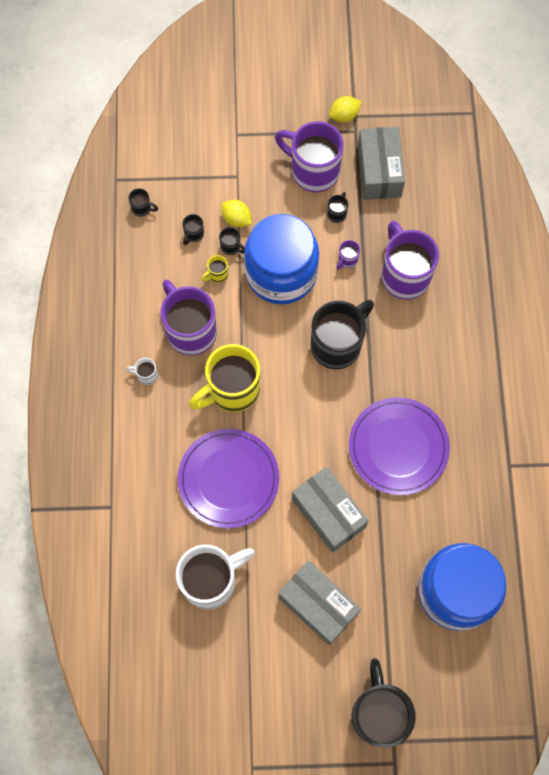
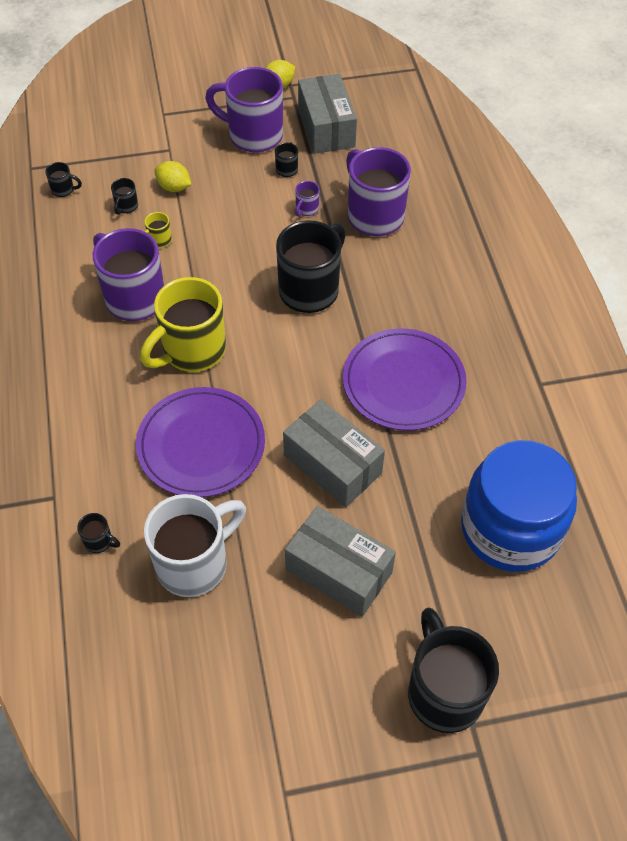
camera: 10 degrees left, 15 degrees down
white mug [126,358,158,385] -> none
black mug [219,227,245,255] -> black mug moved to [77,513,120,553]
blue jar [244,214,319,304] -> none

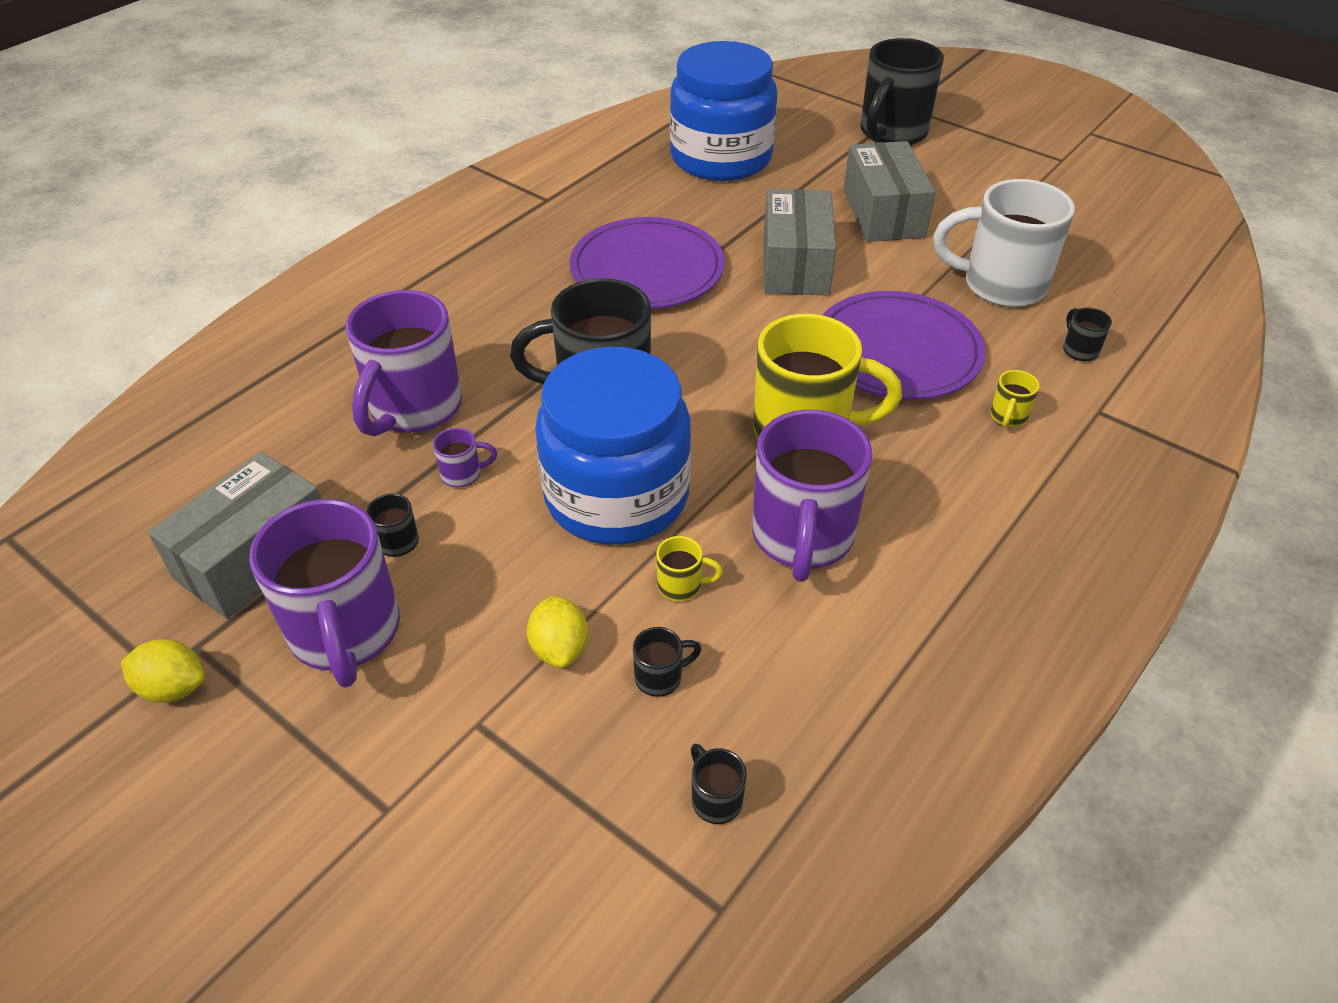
camera: 130 degrees left, 10 degrees down
none -> blue jar [535,347,691,545]
none -> yellow mug [990,370,1040,428]

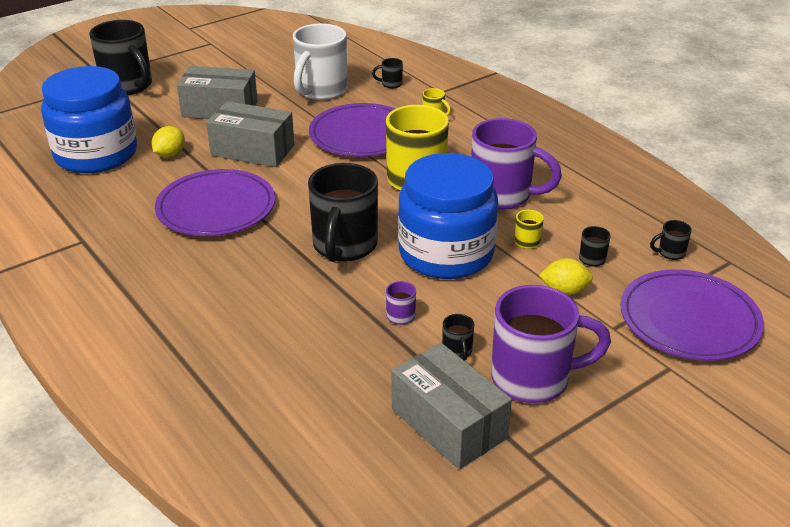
camera: 75 degrees left, 10 degrees down
yellow lemon [121,639,205,703] -> yellow lemon moved to [152,126,185,157]
purple mug [346,290,462,437] -> none
none -> purple plate [620,269,764,361]

